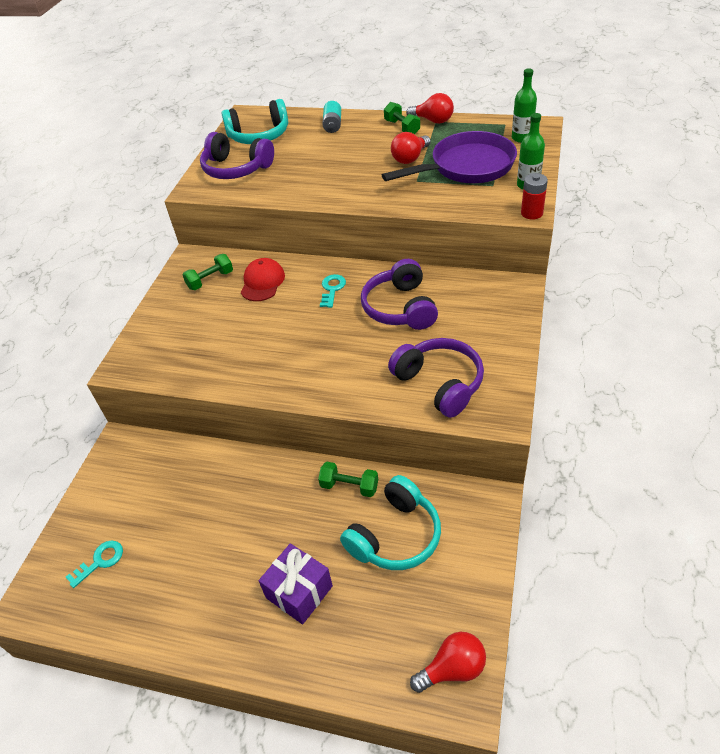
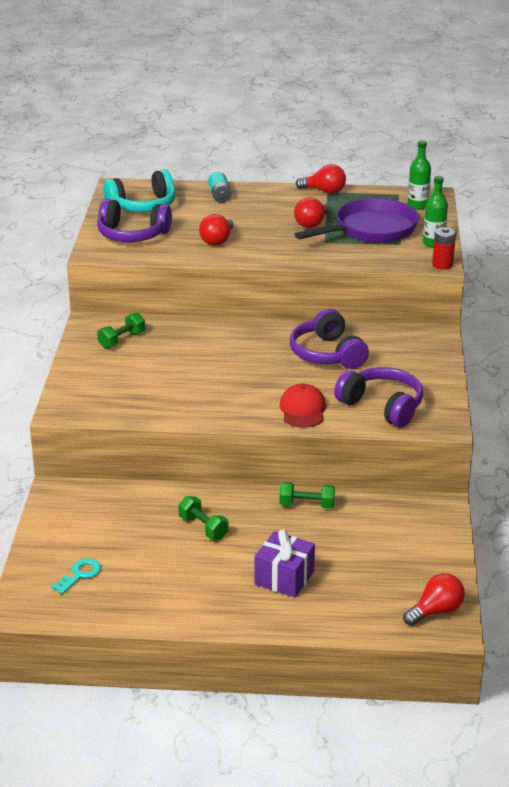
camera: 15 degrees left, 15 degrees down
red cap [241,258,285,301] -> red cap moved to [279,383,326,428]
turquoise key [320,274,346,308] -> none
turquoise headphones [340,475,441,570] -> none
green dumbbell [384,102,420,134] -> green dumbbell moved to [178,496,229,540]
none -> red light bulb [199,214,233,246]

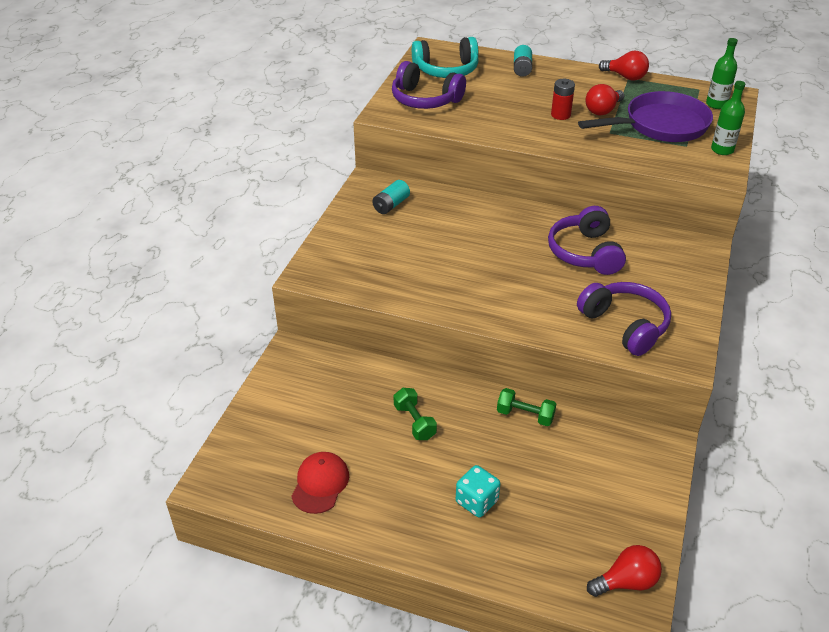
camera: 15 degrees right, 10 degrees up
turquoise key [51,558,101,594] -> none
green dumbbell [97,313,145,349] -> turquoise battery [372,180,410,214]
red light bulb [199,214,233,246] -> none
purple gift [254,530,315,598] -> turquoise dice [456,465,500,518]
red cap [279,383,326,428] -> red cap moved to [291,452,349,514]
red battery [432,227,456,270] -> red battery moved to [551,79,575,120]

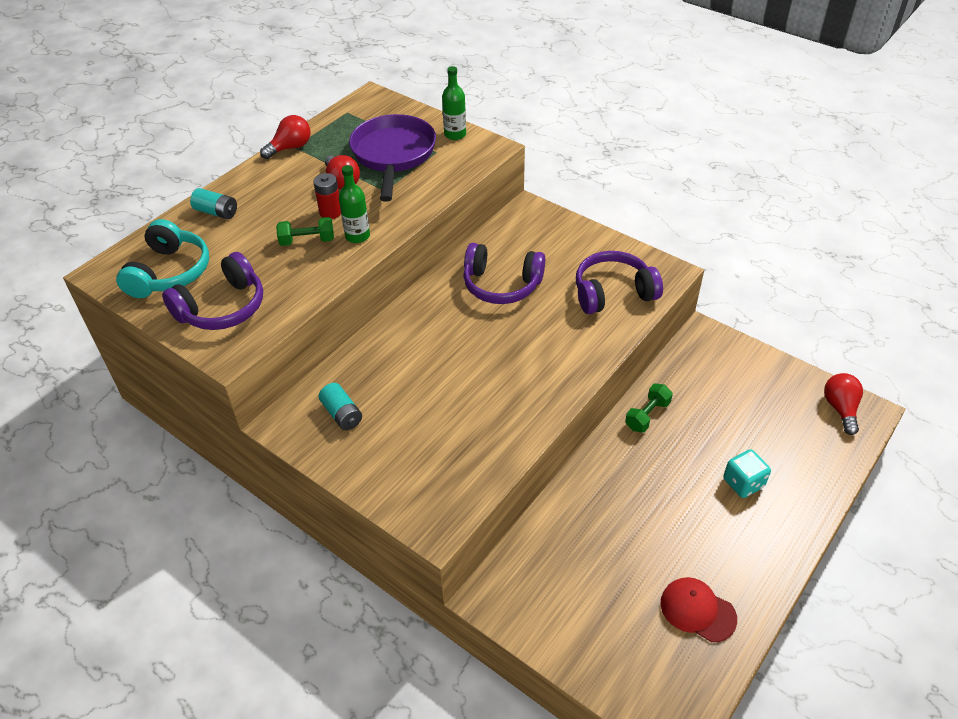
camera: 70 degrees left, 5 degrees up
green dumbbell [394,388,437,440] -> green dumbbell moved to [276,217,334,246]
green bottle [706,38,738,109] -> green bottle moved to [339,165,370,243]

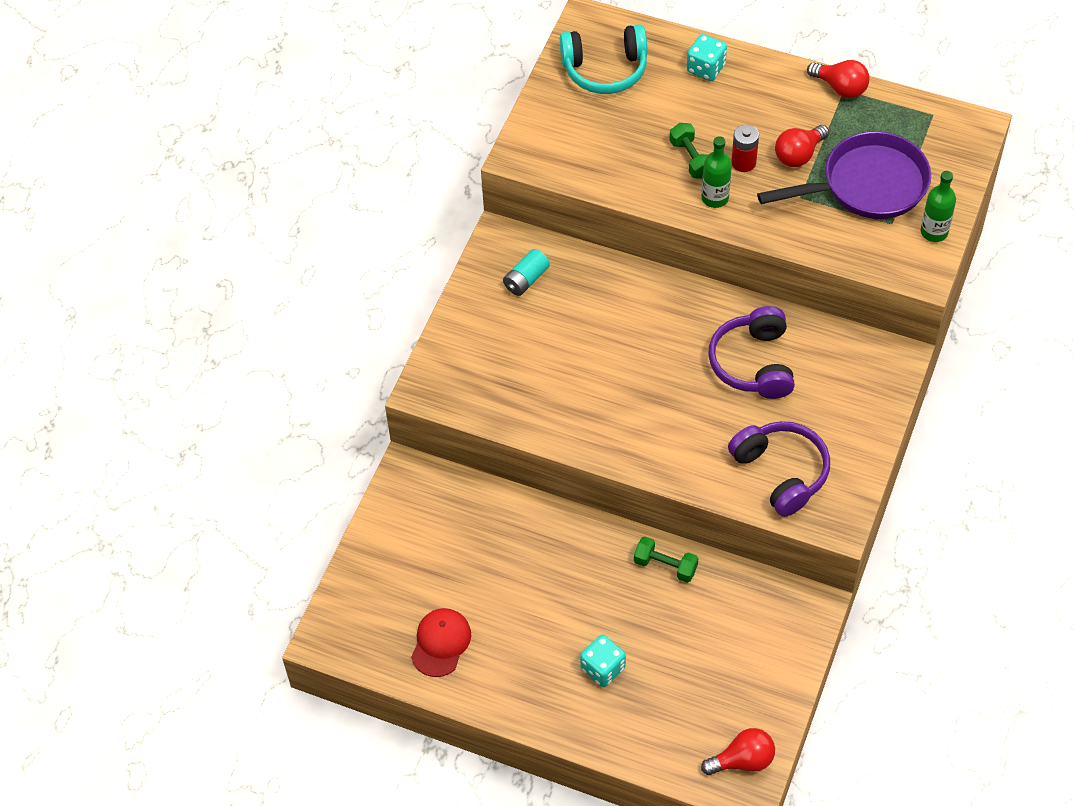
camera: 75 degrees right, 10 degrees up
purple headphones [162,252,263,330] -> none
turquoise battery [190,188,237,219] -> turquoise dice [687,34,727,81]

